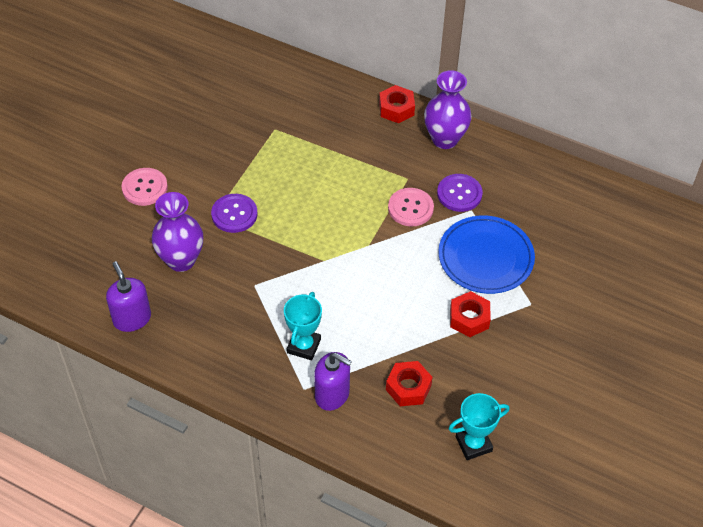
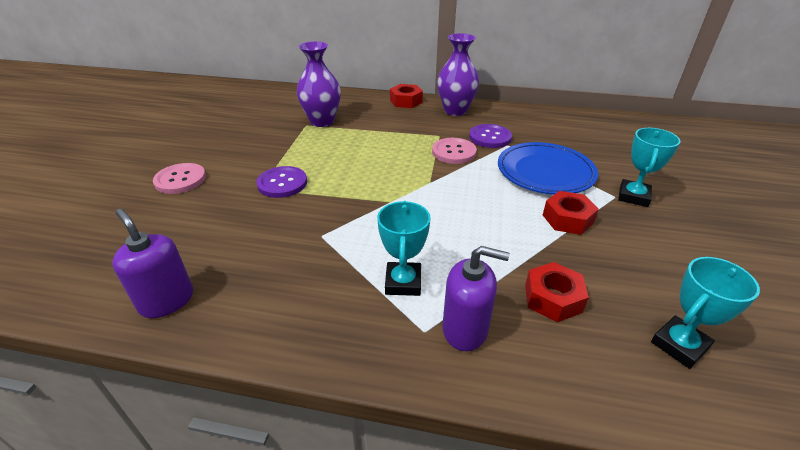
camera: 15 degrees left, 15 degrees down
purple vase [152,192,203,272] -> purple vase moved to [297,41,341,127]
none -> turquoise trophy [618,128,681,207]

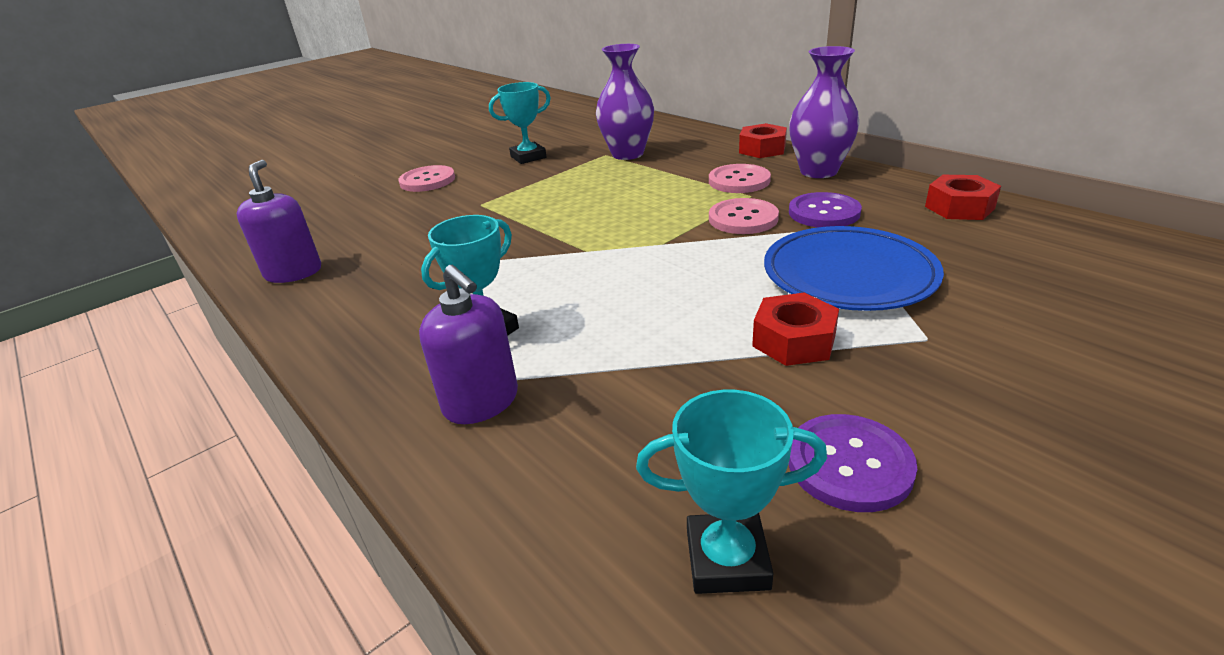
camera: 40 degrees right, 5 degrees down
purple button [257,166,307,198] -> purple button moved to [789,414,917,512]
red nut [525,262,589,322] -> red nut moved to [925,175,1001,220]
turquoise trophy [618,128,681,207] -> turquoise trophy moved to [489,82,551,164]
none -> pink button [709,164,771,193]

